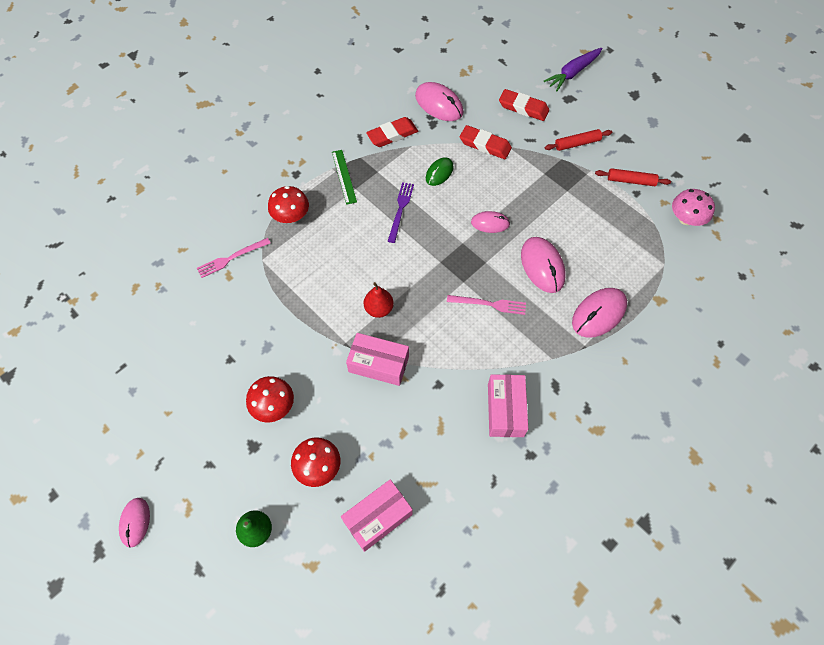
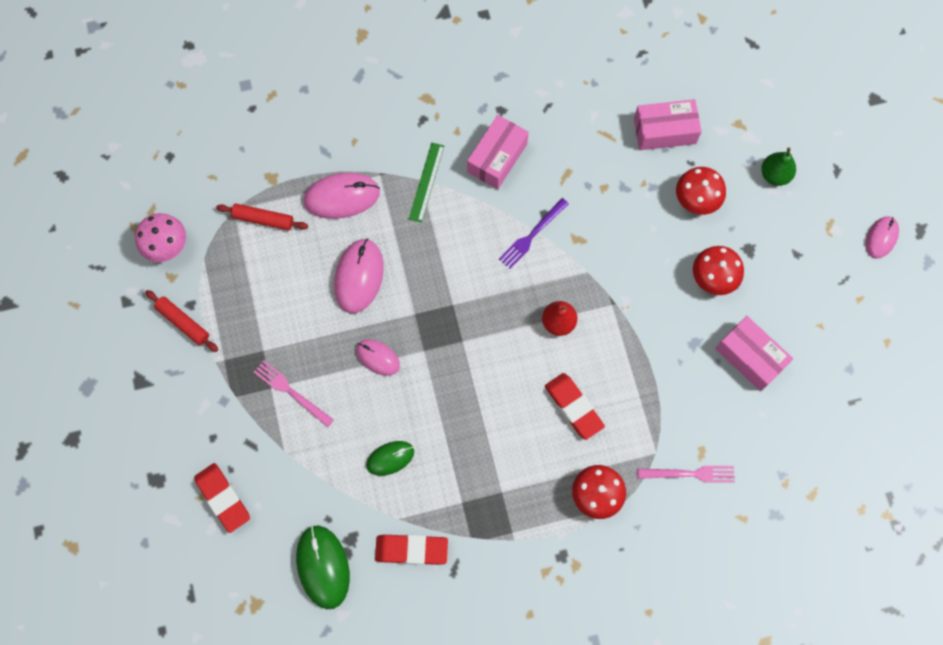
camera: 150 degrees left, 10 degrees up
green ruler [332,150,357,205] -> green ruler moved to [409,142,444,223]
pink box [346,333,409,386] -> pink box moved to [715,316,793,391]
purple fork [388,182,414,243] -> purple fork moved to [499,198,569,269]
pink mouse [415,82,463,121] -> green mouse [296,525,350,609]
pink fork [447,295,526,315] -> pink fork moved to [254,361,334,427]
red eraser [460,125,512,159] -> red eraser moved to [545,373,605,440]
purple carrot [543,48,602,91] -> none
red rolling pin [545,129,612,151] -> red rolling pin moved to [216,203,308,230]

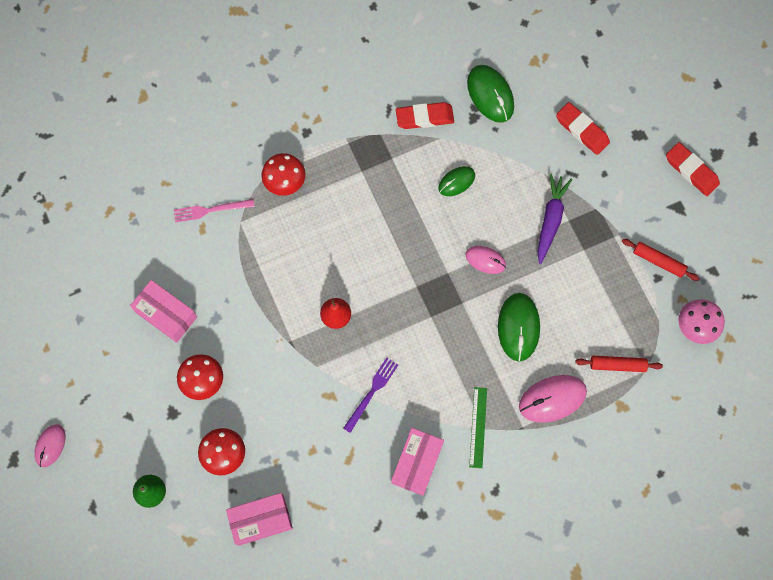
camera: 170 degrees right, 0 degrees up
pink fork [254,361,334,427] -> purple carrot [538,174,572,264]
pink mouse [334,238,384,313] -> green mouse [498,293,540,361]
red eraser [545,373,605,440] -> red eraser moved to [666,142,720,196]

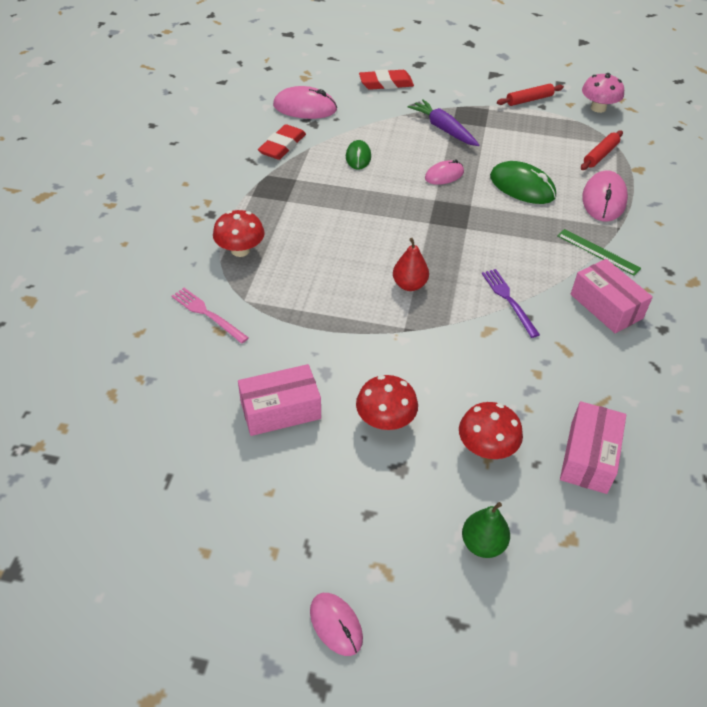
camera: 55 degrees left, 25 degrees down
pink fork [174,199,255,222] -> pink fork turned 105 degrees clockwise [172,288,249,344]
green mouse [467,65,514,123] -> pink mouse [273,86,337,119]
red eraser [666,142,720,196] -> none

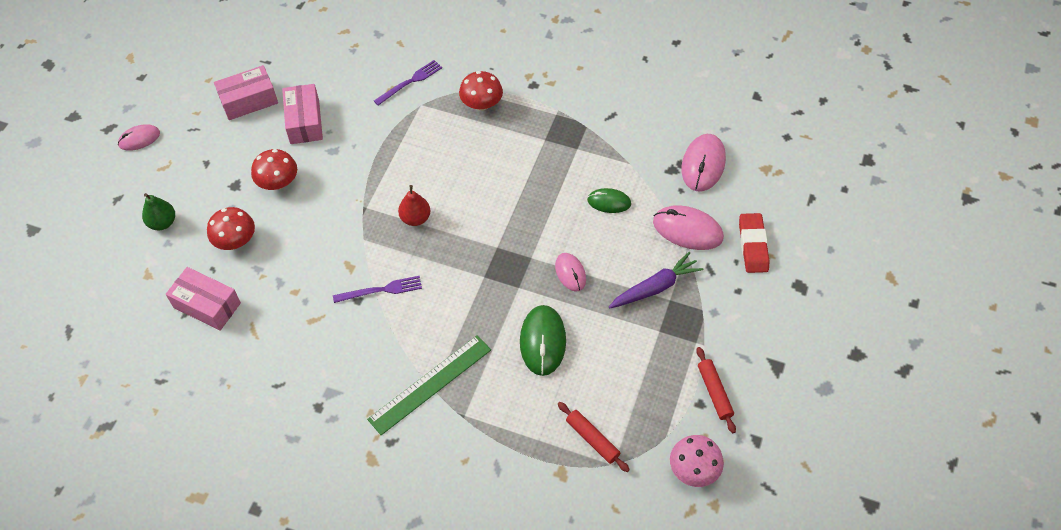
camera: 100 degrees right, 10 degrees up
pink fork [172,288,249,344] -> purple fork [374,60,442,106]
red eraser [258,124,306,160] -> none
green mouse [490,161,556,204] -> green mouse turned 45 degrees counterclockwise [520,305,566,376]
green ruler [557,229,641,276] -> green ruler [367,335,491,435], size x1.59
pink box [571,259,653,333] -> pink box moved to [214,65,278,120]
pink mouse [582,170,628,222] -> pink mouse moved to [653,205,724,250]

